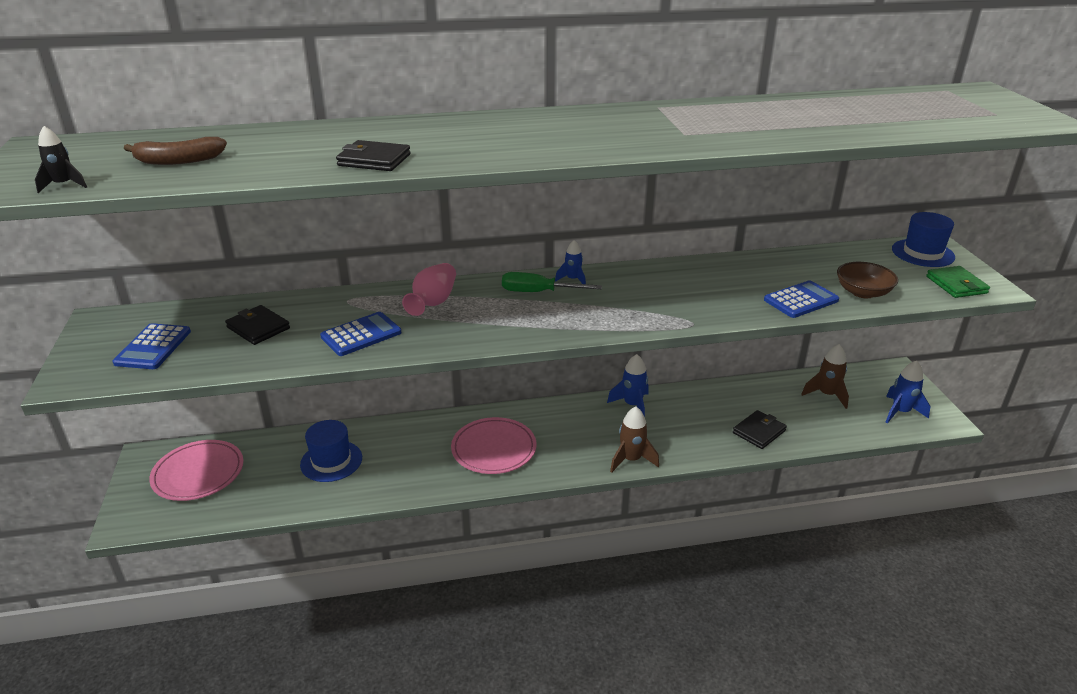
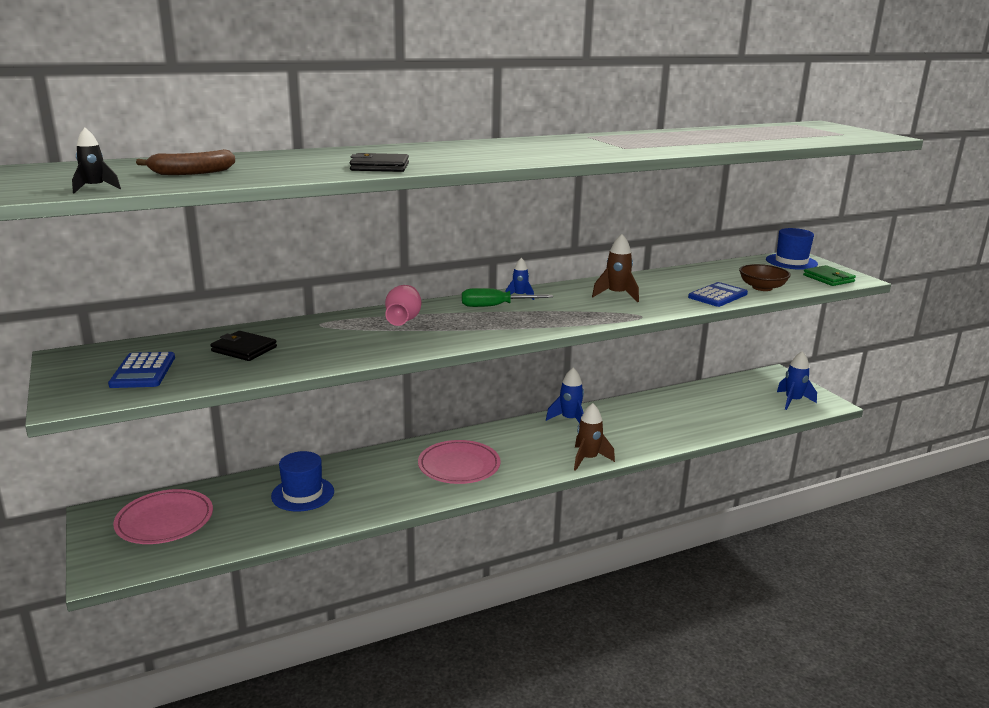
camera: 15 degrees left, 10 degrees down
blue calculator [320,312,401,356] -> none
black wallet [733,410,787,449] -> none
brown rocket [801,344,849,409] -> brown rocket moved to [592,234,639,302]

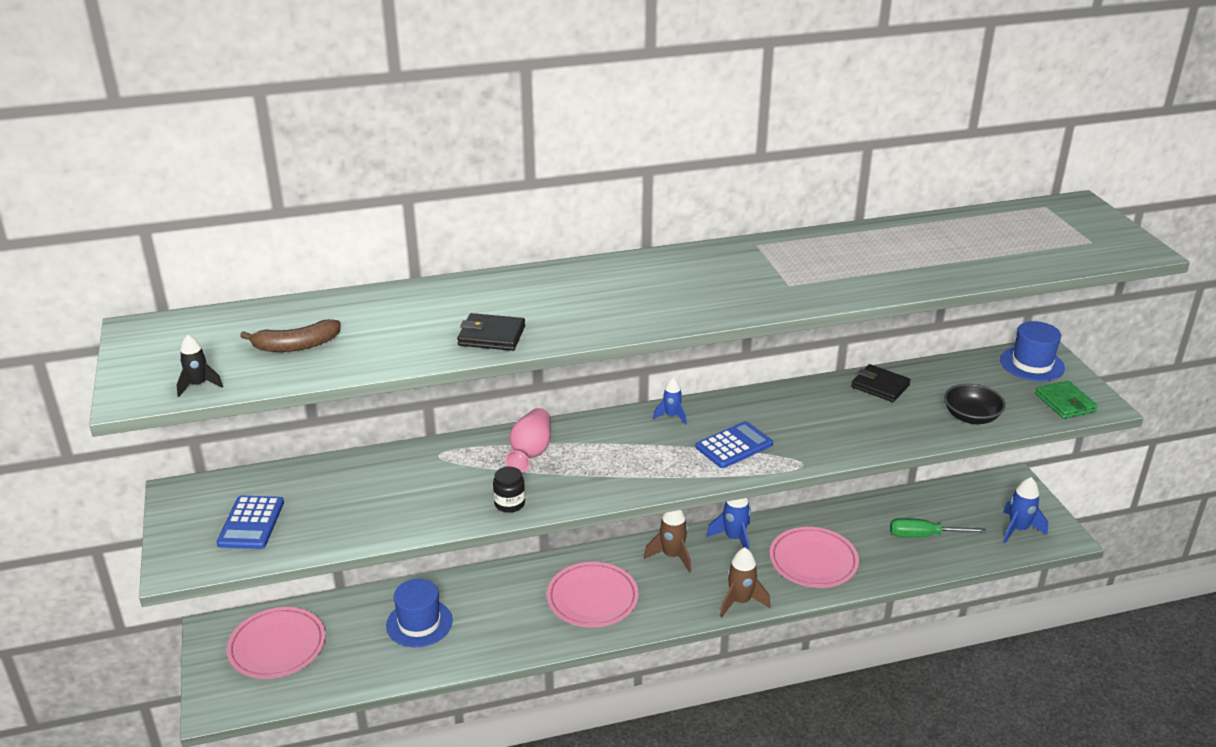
camera: 10 degrees right, 10 degrees up
black wallet [210,331,277,361] -> black wallet moved to [851,364,911,402]
green screwdriver [462,288,553,307] -> green screwdriver moved to [890,518,986,538]
brown rocket [592,234,639,302] -> brown rocket moved to [644,510,691,573]
blue calculator [688,282,748,307] -> blue calculator moved to [695,421,773,468]
brown bowl [739,264,790,291] -> black bowl [944,384,1006,424]
none -> black jar [493,467,525,513]
none -> pink plate [770,527,859,588]

